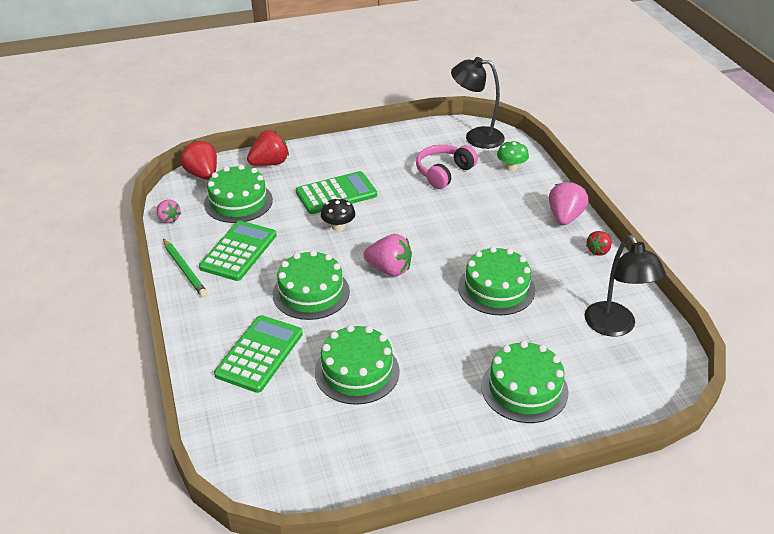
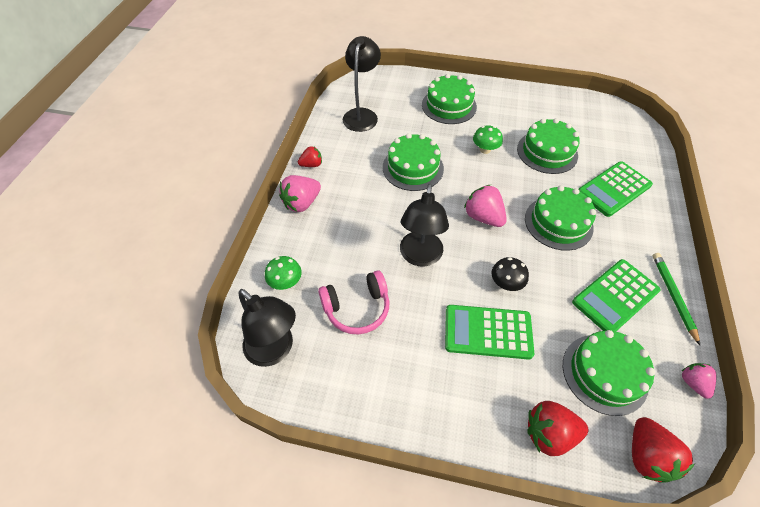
camera: 150 degrees left, 15 degrees up
none -> black lamp [400,184,449,266]
none -> green mushroom [473,125,503,154]

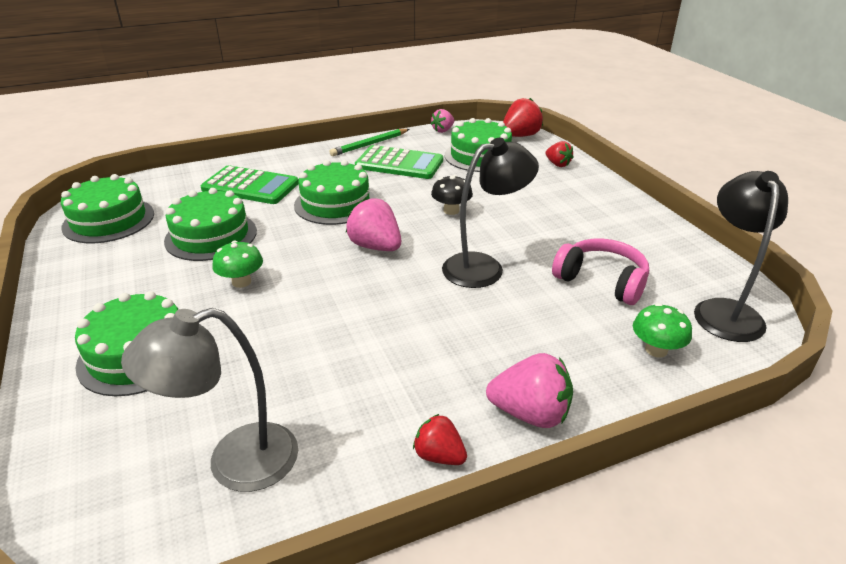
camera: 125 degrees left, 20 degrees down
black lamp [343,36,381,132] -> grey lamp [121,308,298,492]
green cake [383,133,444,191] -> green cake moved to [61,174,154,243]
green calculator [445,305,534,360] -> none
pink strawberry [464,185,507,227] -> pink strawberry turned 120 degrees clockwise [346,198,401,251]
red strawberry [528,401,589,456] -> red strawberry [546,141,574,167], size x0.61

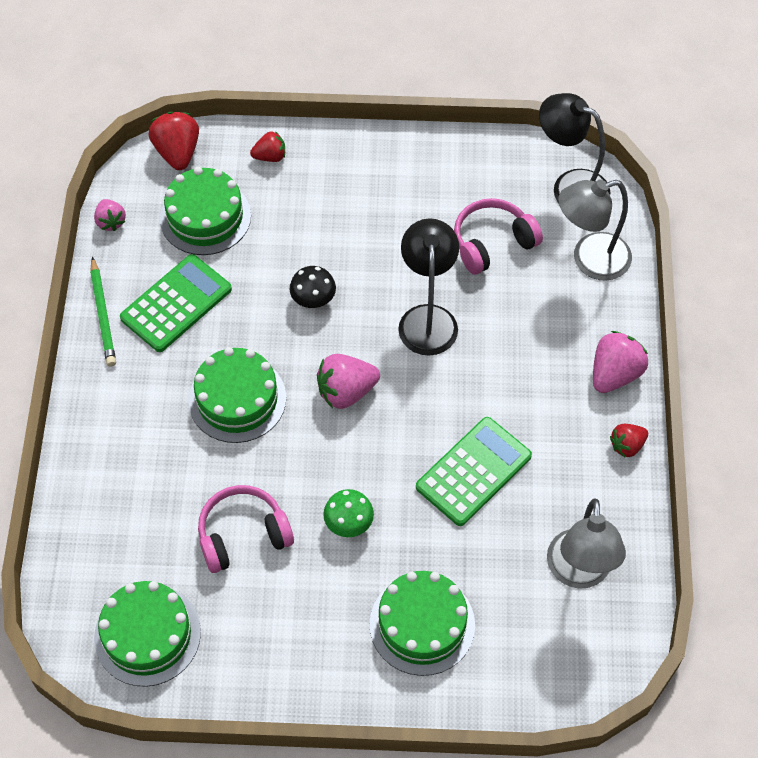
camera: 65 degrees left, 25 degrees up
green cake [164,188,257,261] -> pink headphones [198,485,294,573]
green calculator [201,165,299,204] -> green calculator moved to [416,417,532,526]
green mushroom [633,303,692,358] -> grey lamp [558,179,632,281]

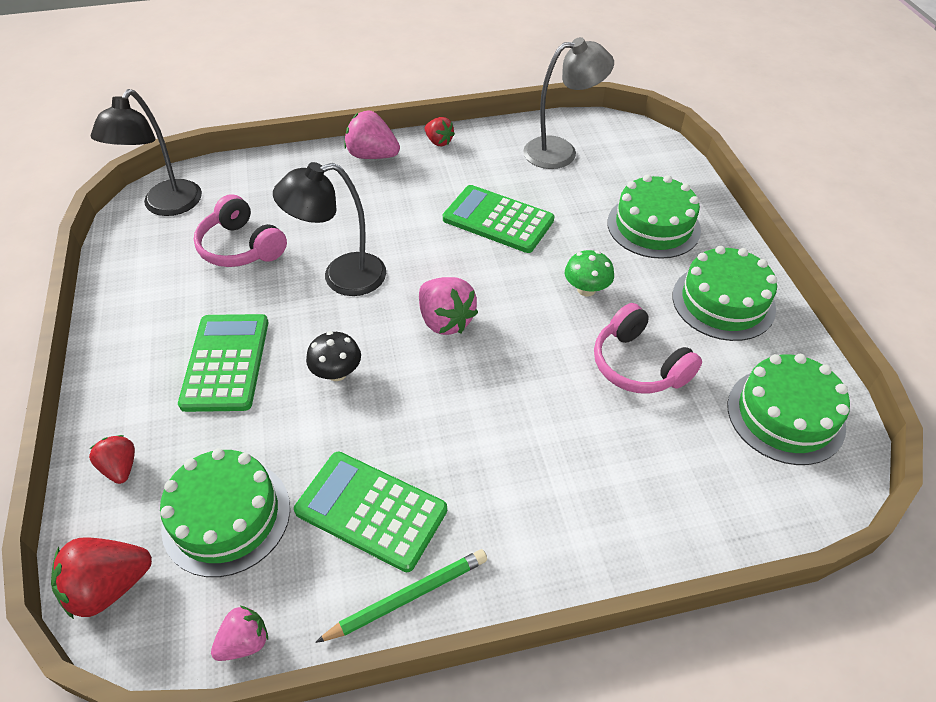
camera: 105 degrees left, 10 degrees down
green cake [188,347,286,443] -> green cake moved to [673,246,777,341]
grey lamp [558,179,632,281] -> none
none -> green calculator [178,314,268,412]

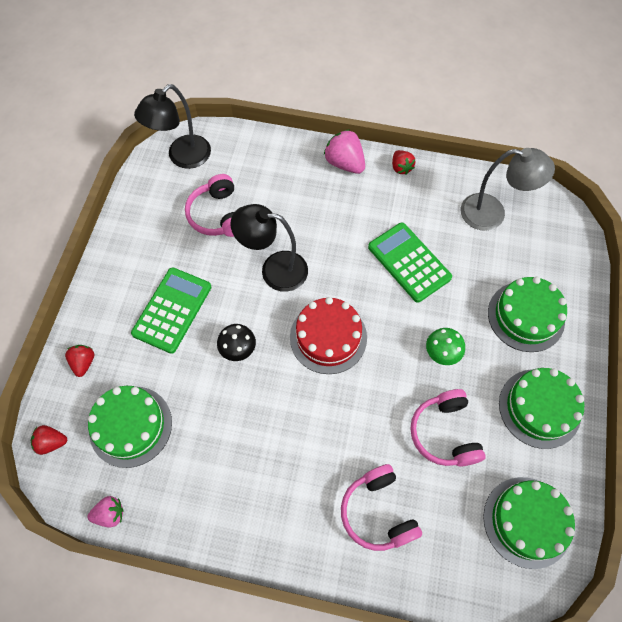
camera: 25 degrees right, 15 degrees up
red strawberry [51,537,152,619] -> red strawberry [31,425,67,455], size x0.61
green calculator [294,452,447,572] -> none
green pencil [315,549,487,643] -> none
pink strawberry [419,277,478,335] -> red cake [290,297,367,374]
none -> pink headphones [341,464,422,551]

